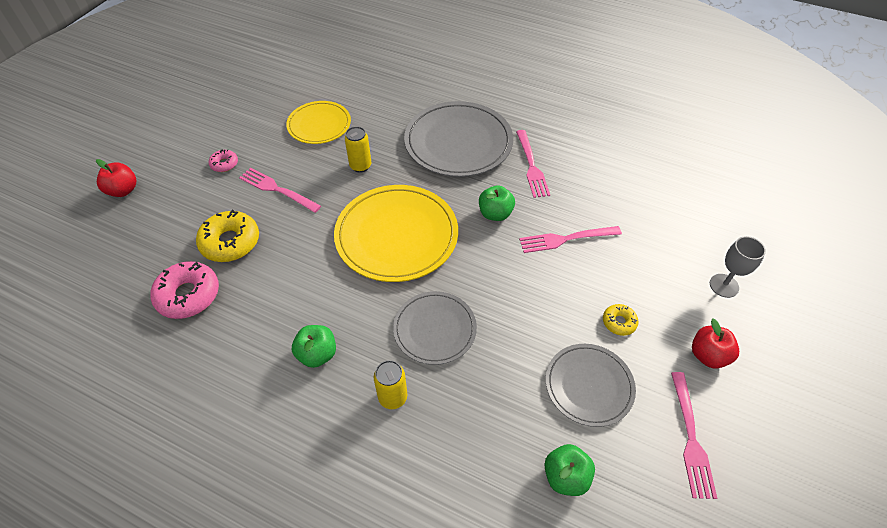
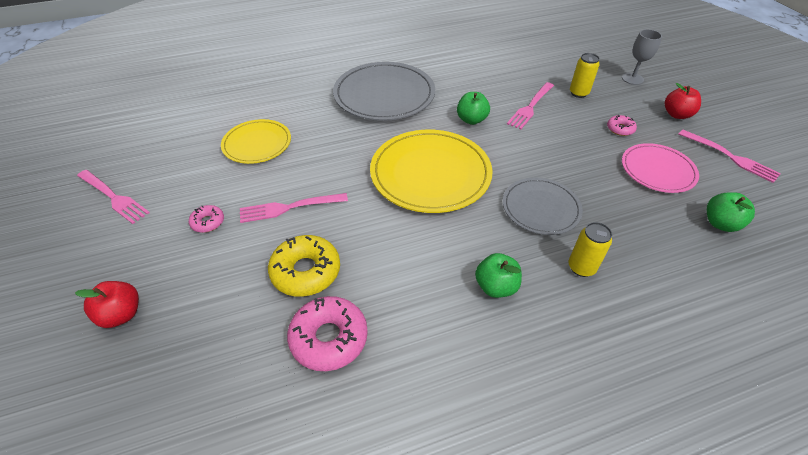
camera: 45 degrees left, 5 degrees down
yellow can [345,126,371,173] -> yellow can moved to [570,53,600,98]
pink fork [516,130,550,198] -> pink fork moved to [77,170,150,224]
grey plate [546,344,636,427] -> pink plate [622,143,699,193]
yellow donut [603,304,638,336] -> pink donut [607,115,637,136]

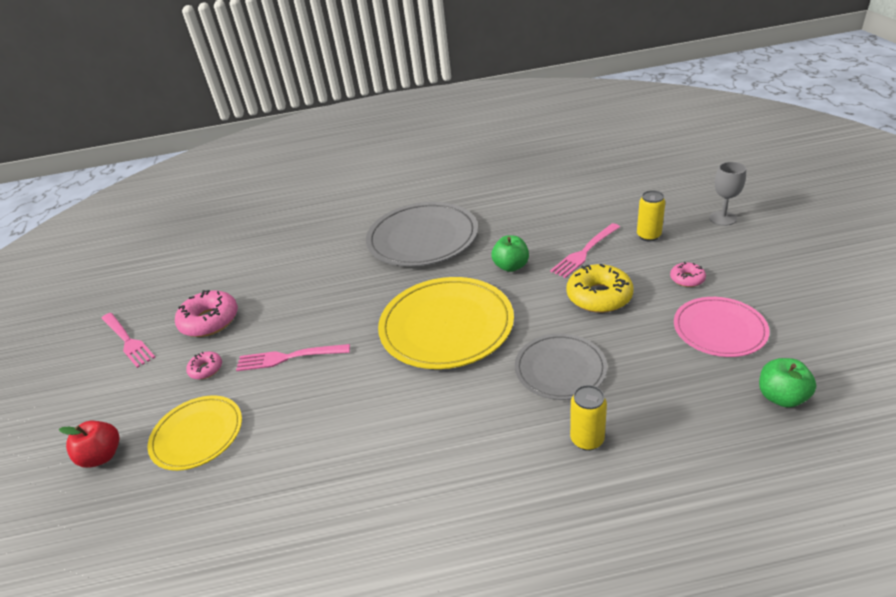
camera: 15 degrees right, 10 degrees down
yellow plate [221,119,291,164] -> yellow plate moved to [147,395,242,471]
yellow donut [268,235,340,297] -> yellow donut moved to [567,264,634,313]
pink donut [287,296,368,371] -> pink donut moved to [175,290,238,337]
green apple [475,253,522,298] -> none
red apple [665,83,701,119] -> none
pink fork [678,130,781,183] -> none

